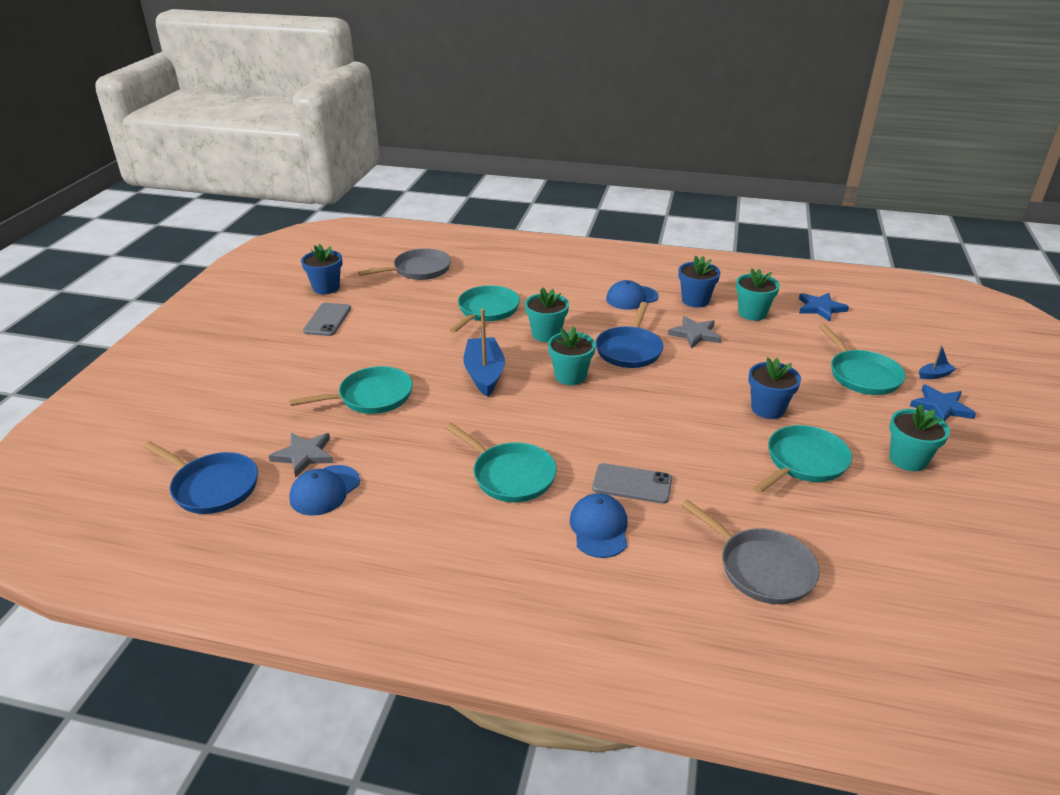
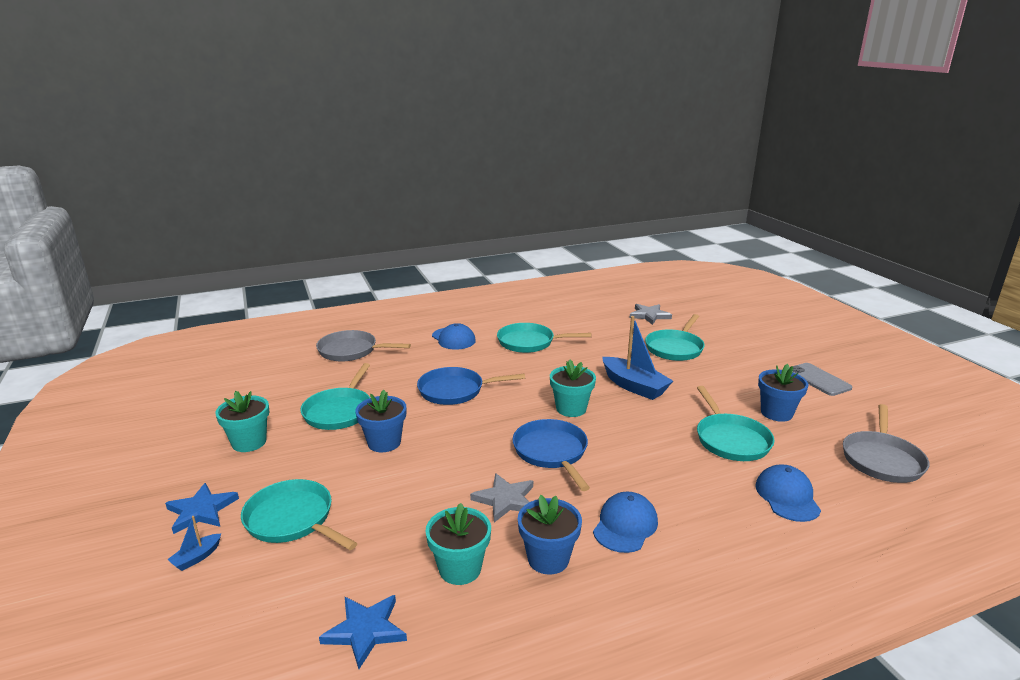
camera: 145 degrees right, 10 degrees down
blue pan [143,441,258,514] -> blue pan moved to [417,367,525,405]
blue cap [289,465,360,516] -> blue cap moved to [755,465,821,522]
blue flower pot [301,244,342,294] -> blue flower pot moved to [758,364,809,422]
turquoise flower pot [525,287,569,342] -> none
grey phone [592,463,672,504] -> none

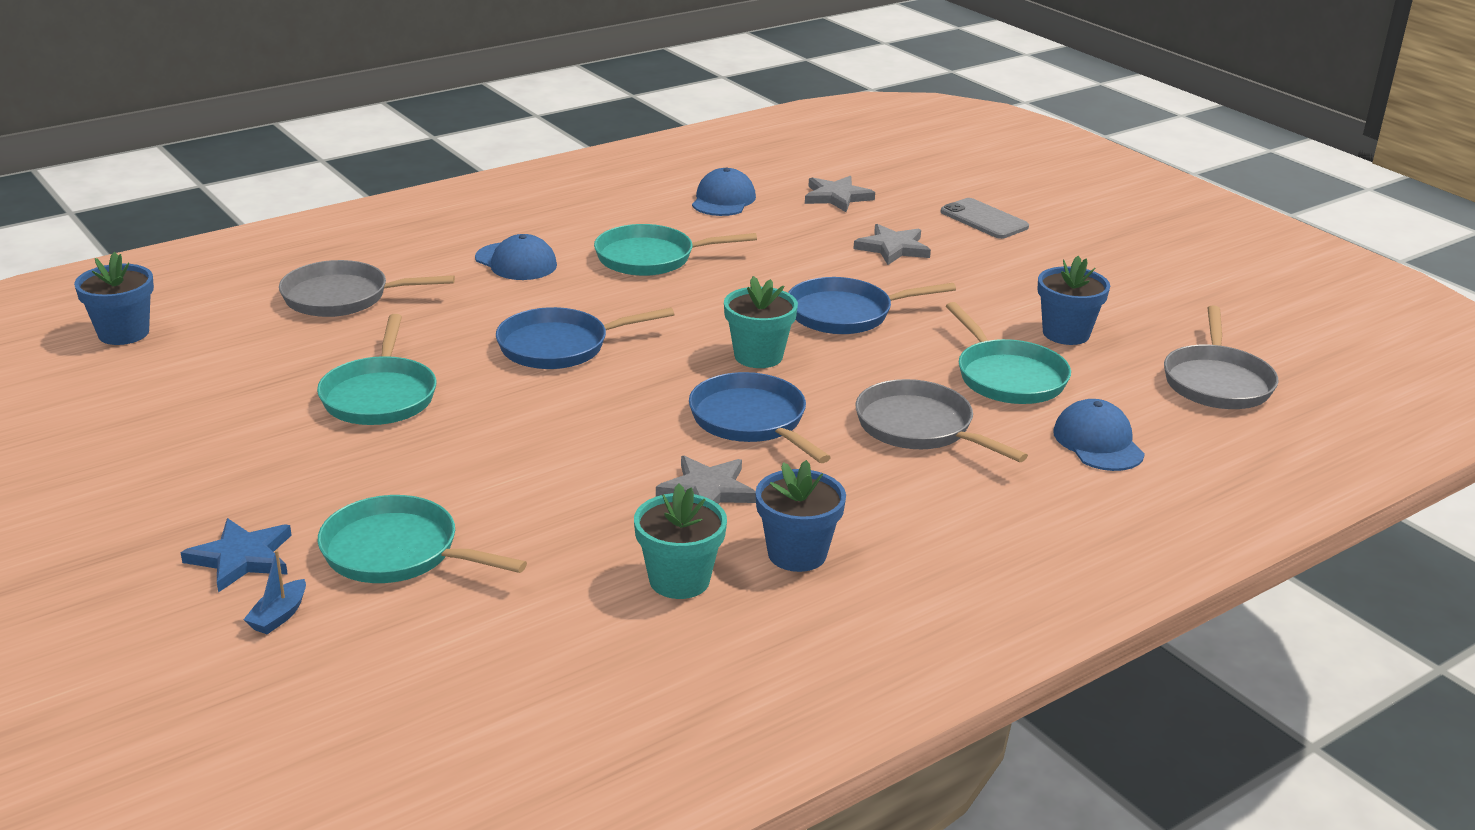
camera: 15 degrees left, 5 degrees up
turquoise flower pot [215,391,269,452] -> none
blue star [319,595,407,669] -> none
blue flower pot [356,390,406,452] -> blue flower pot moved to [74,252,154,345]
blue cap [593,492,658,553] -> blue cap moved to [692,168,756,216]
blue boat [602,316,673,400] -> blue pan [788,277,956,334]
turquoise pan [645,314,705,361] -> grey star [853,224,931,265]
grey phone [789,363,852,396] -> grey phone moved to [941,198,1029,239]
none -> grey pan [855,379,1028,462]

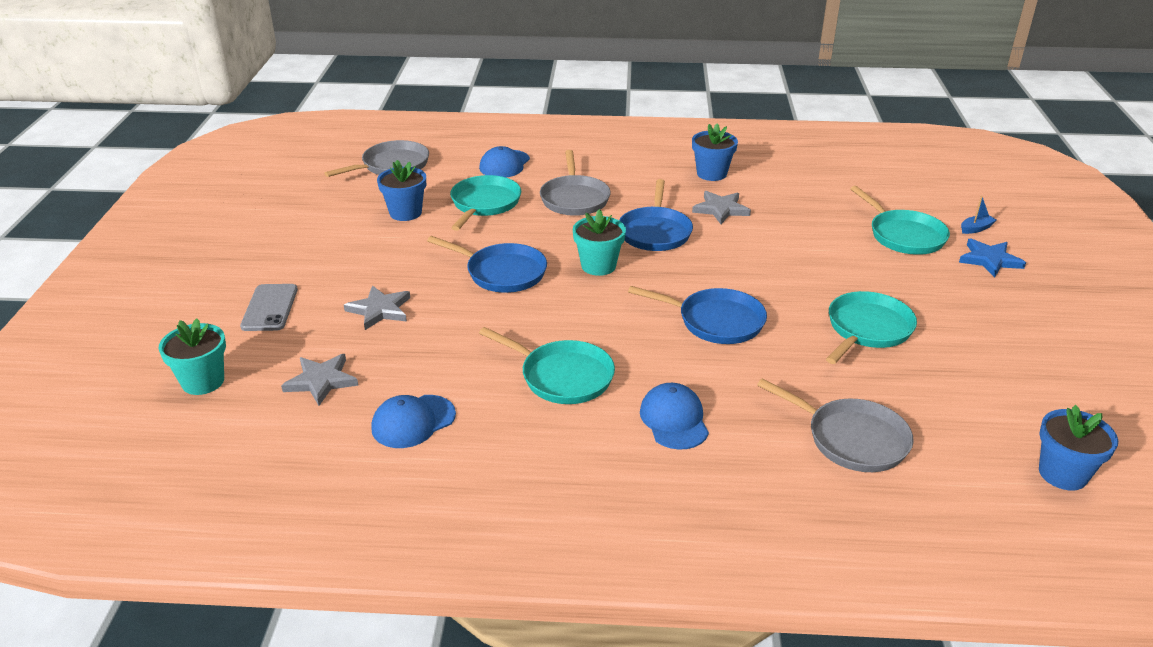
camera: 140 degrees left, 5 degrees up
turquoise flower pot [634,484,727,599] -> turquoise flower pot moved to [158,318,226,395]

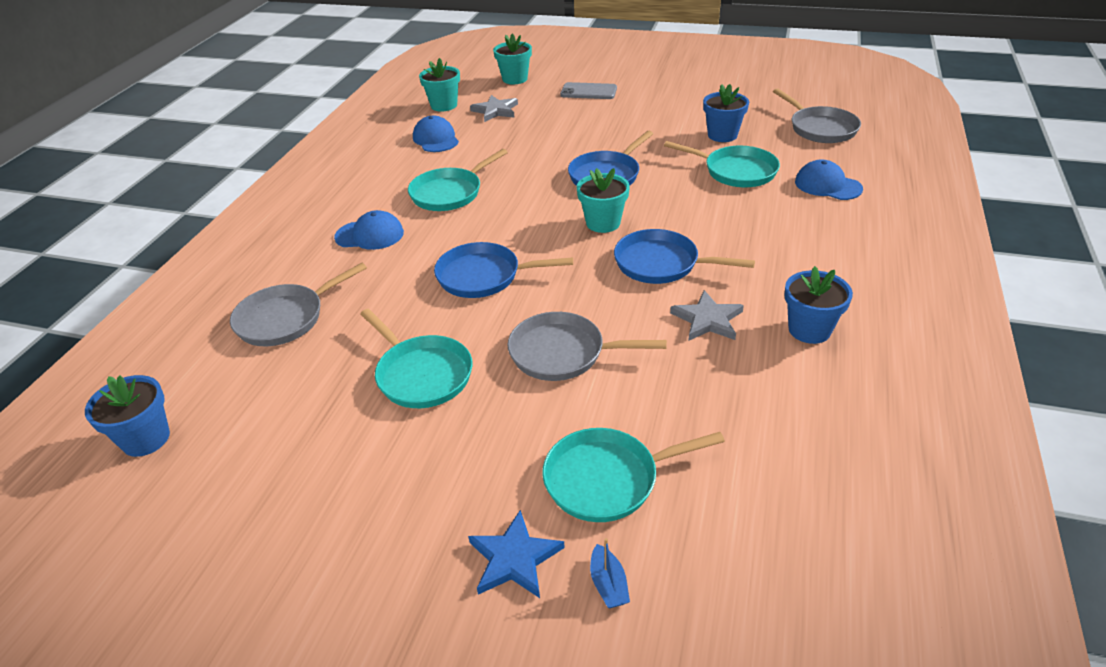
camera: 105 degrees right, 5 degrees up
grey star [344,285,410,330] -> none
grey pan [540,150,611,216] -> grey pan moved to [507,312,667,381]
blue pan [628,286,767,344] -> blue pan turned 60 degrees clockwise [434,242,573,298]
none -> turquoise flower pot [419,58,460,112]

